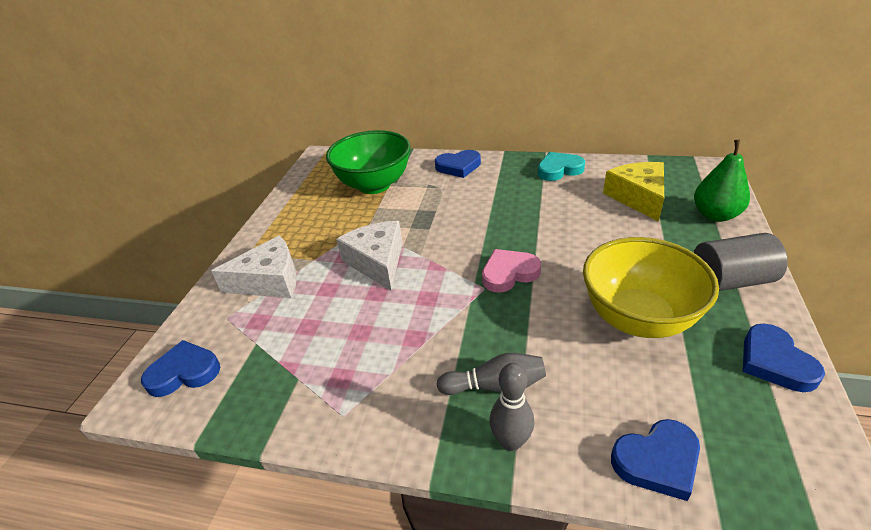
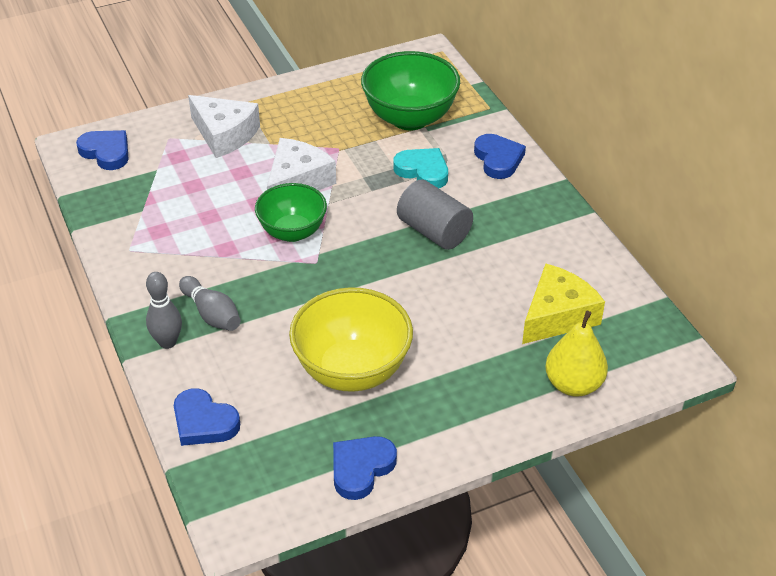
camera: 50 degrees right, 5 degrees up
blue heart [435,150,481,178] -> blue heart turned 150 degrees counterclockwise [474,134,526,179]
pink heart [482,249,541,293] -> none
turquoise heart [538,152,585,181] -> turquoise heart moved to [393,148,448,188]
green pear [694,140,750,222] -> yellow pear [545,311,608,397]
grey cylinder [694,233,788,291] -> grey cylinder moved to [397,179,473,250]
none -> green bowl [255,183,327,242]

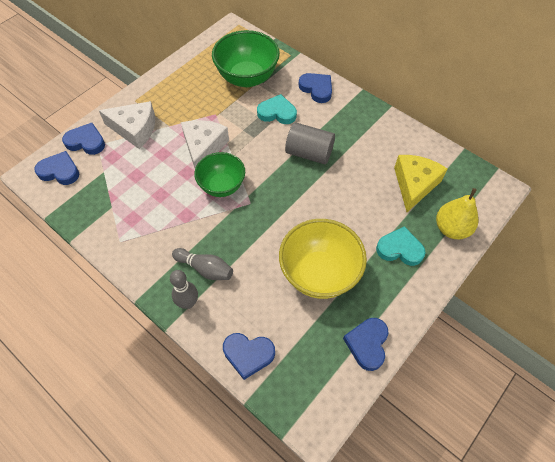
camera: 25 degrees left, 15 degrees up
none -> blue heart [62,123,105,155]
none -> turquoise heart [376,226,426,266]

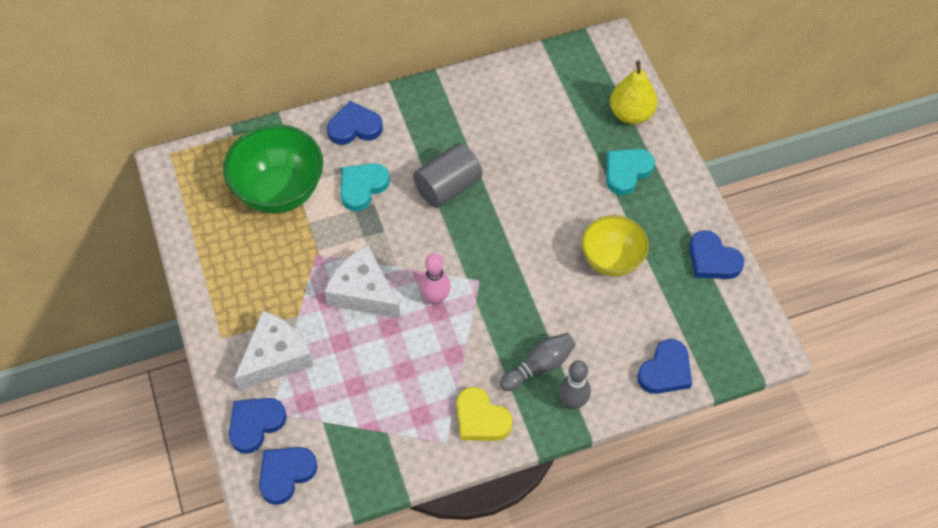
camera: 60 degrees left, 0 degrees up
green bowl [194,152,245,197] -> pink bowling pin [420,253,451,305]
yellow bowl [279,219,367,299] -> yellow bowl [581,215,649,277], size x0.66
yellow cheese [394,155,447,212] -> none
none -> yellow heart [457,387,513,441]

